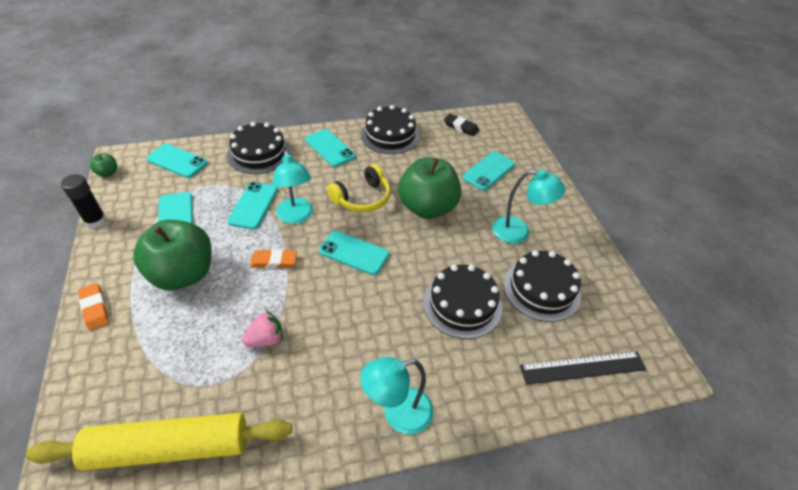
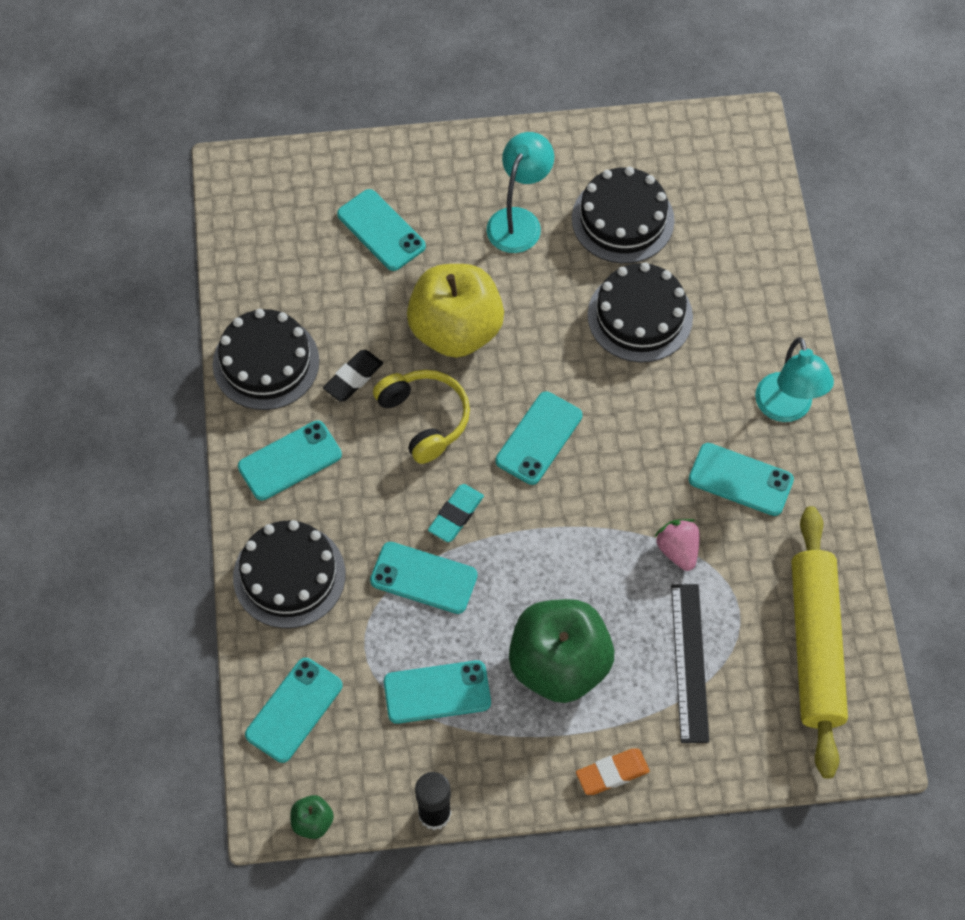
camera: 80 degrees left, 15 degrees up
orange eraser [250,249,297,269] -> none
turquoise lamp [273,150,313,224] -> turquoise eraser [428,484,484,542]
green apple [398,157,461,219] -> yellow apple [407,264,504,358]
black eraser [444,114,479,136] -> black eraser moved to [323,350,383,402]
black ruler [520,351,646,385] -> black ruler moved to [671,584,709,743]
none -> turquoise phone [688,443,794,516]

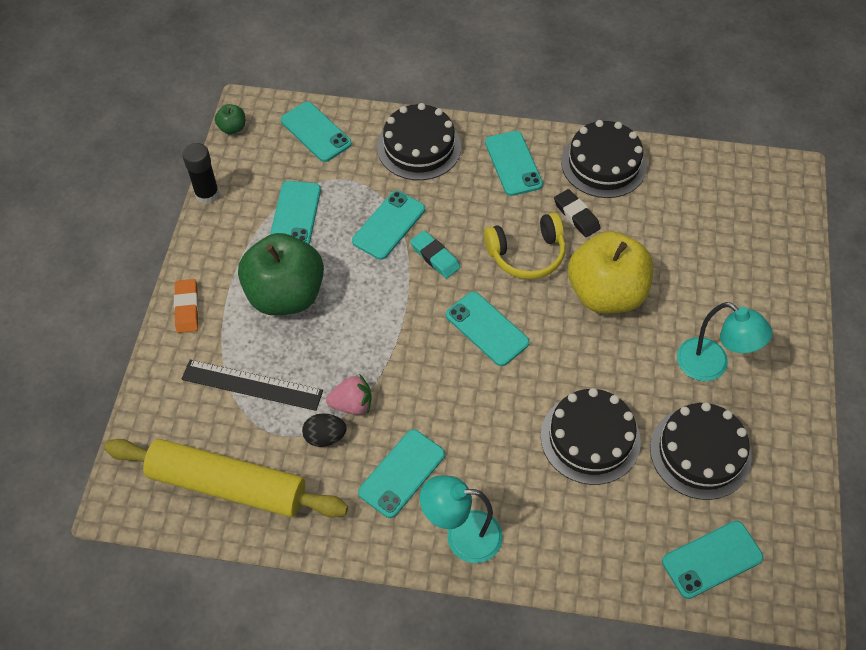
camera: 105 degrees right, 5 degrees down
turquoise phone [337,189,426,271] -> turquoise phone moved to [662,521,763,599]
none -> black egg [302,413,347,447]

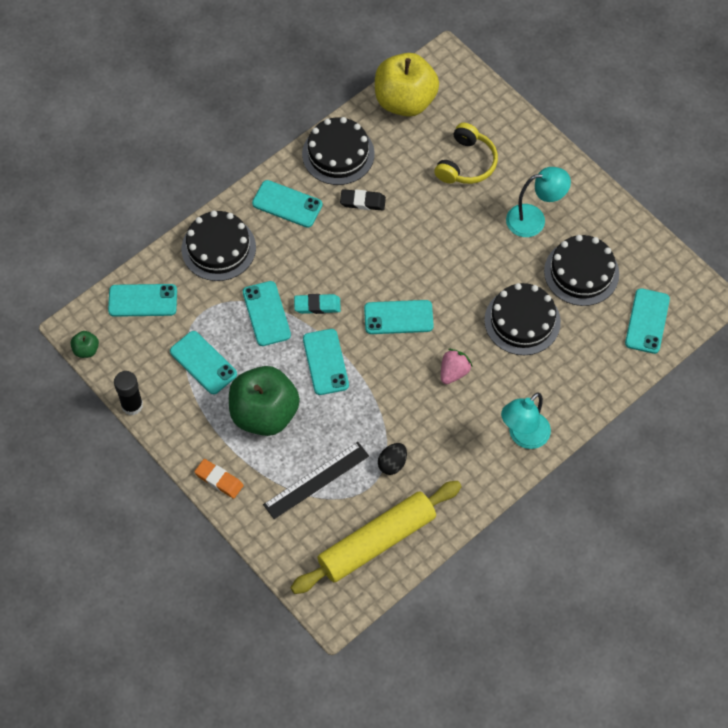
camera: 50 degrees left, 5 degrees up
pink strawberry [326,374,372,415] -> pink strawberry moved to [441,349,473,384]
turquoise phone [358,429,445,518] -> turquoise phone moved to [303,329,349,395]
yellow headphones [484,213,566,279] -> yellow headphones moved to [434,123,498,184]
yellow apple [568,231,653,314] -> yellow apple moved to [375,53,439,117]

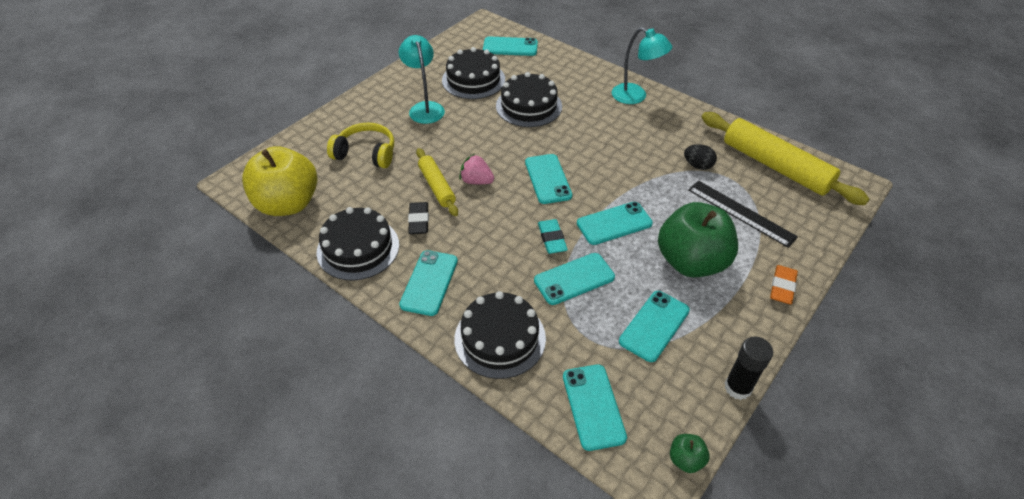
camera: 100 degrees left, 15 degrees down
pink strawberry [441,349,473,384] -> pink strawberry moved to [459,154,494,184]
none -> yellow rolling pin [416,148,458,216]

